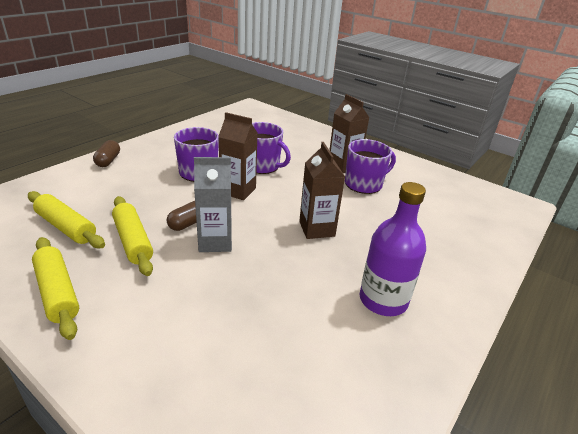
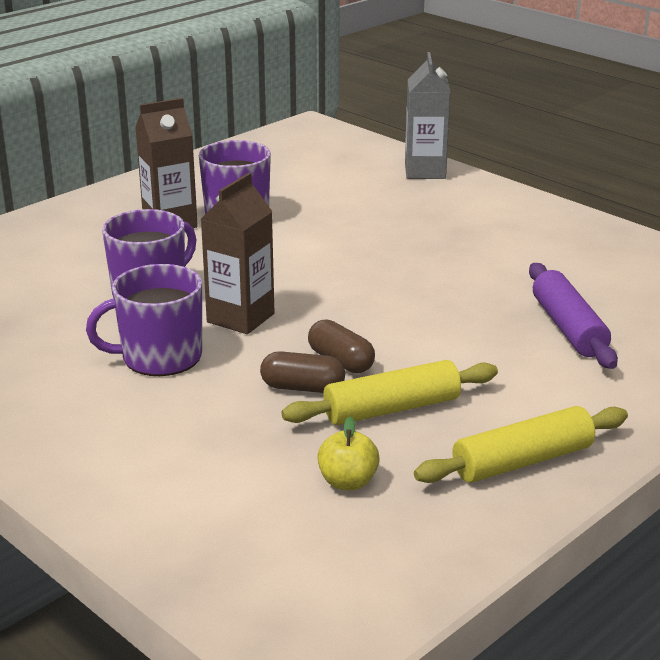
camera: 80 degrees left, 5 degrees down
yellow rolling pin [28,191,105,248] -> yellow apple [317,417,380,490]
brown capsule [93,140,120,167] -> brown capsule moved to [260,351,345,393]
grey carton [194,157,232,252] -> grey carton moved to [405,52,451,179]
brown carton [299,142,345,239] -> none
purple bottle [360,182,426,316] -> none
none -> purple rolling pin [529,263,618,369]

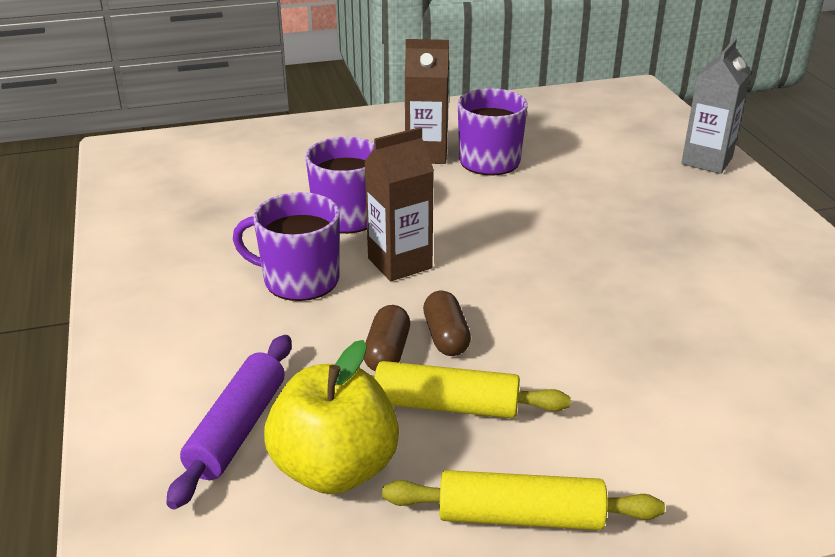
camera: 30 degrees right, 5 degrees up
brown capsule [260,351,345,393] -> brown capsule turned 60 degrees clockwise [364,305,410,371]
yellow apple [317,417,380,490] -> yellow apple [264,340,399,494], size x2.01
purple rolling pin [529,263,618,369] -> purple rolling pin moved to [166,335,292,509]

